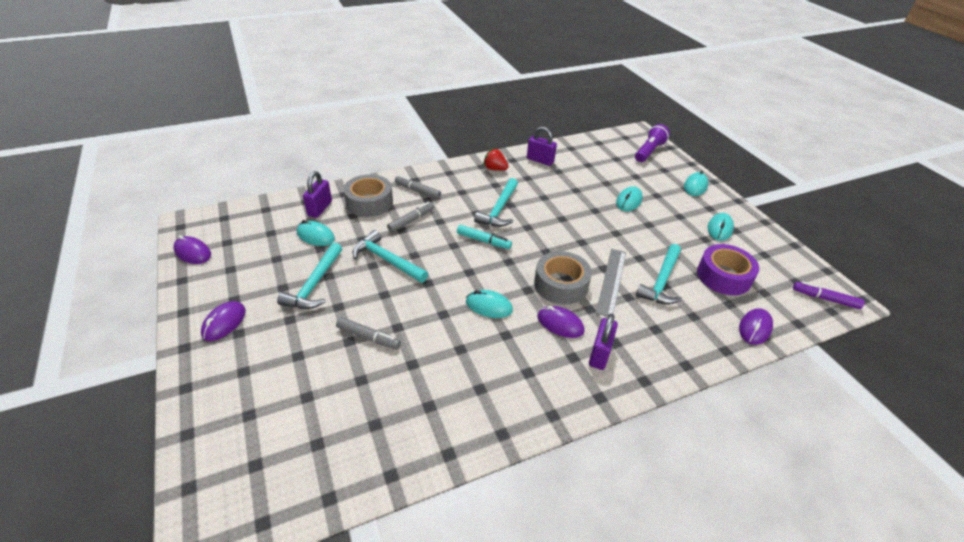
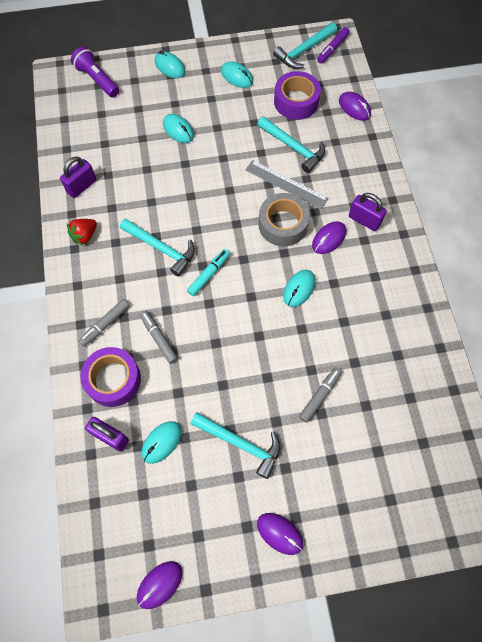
camera: 75 degrees left, 25 degrees up
grey tape [343,174,393,217] -> purple tape [80,347,141,407]
turquoise hammer [352,230,428,283] -> turquoise hammer moved to [273,22,337,69]

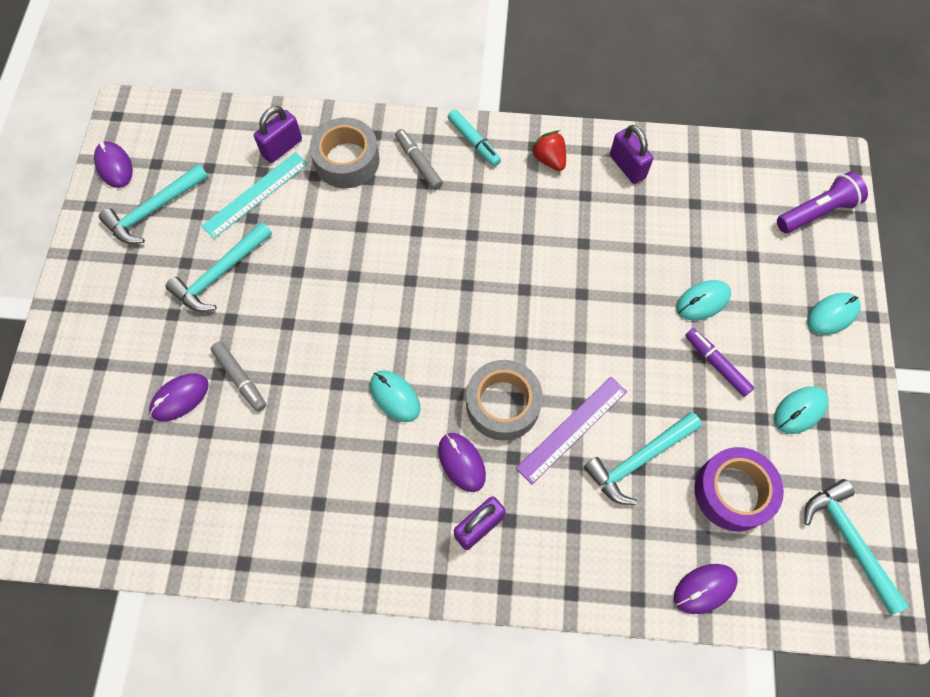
camera: 105 degrees right, 0 degrees up
purple tape [80,347,141,407] -> grey tape [310,118,380,188]
turquoise hammer [120,218,195,277] -> turquoise hammer moved to [99,164,208,244]
grey marker [140,310,178,364] -> none
turquoise mouse [142,421,182,464] -> turquoise ruler [201,152,308,239]
turquoise marker [187,249,230,296] -> turquoise marker moved to [448,109,501,167]
grey ruler [246,160,329,209] -> purple ruler [516,377,627,484]
purple mouse [257,513,303,555] -> purple mouse moved to [149,373,209,422]
purple marker [317,27,350,63] -> purple marker moved to [685,328,754,397]

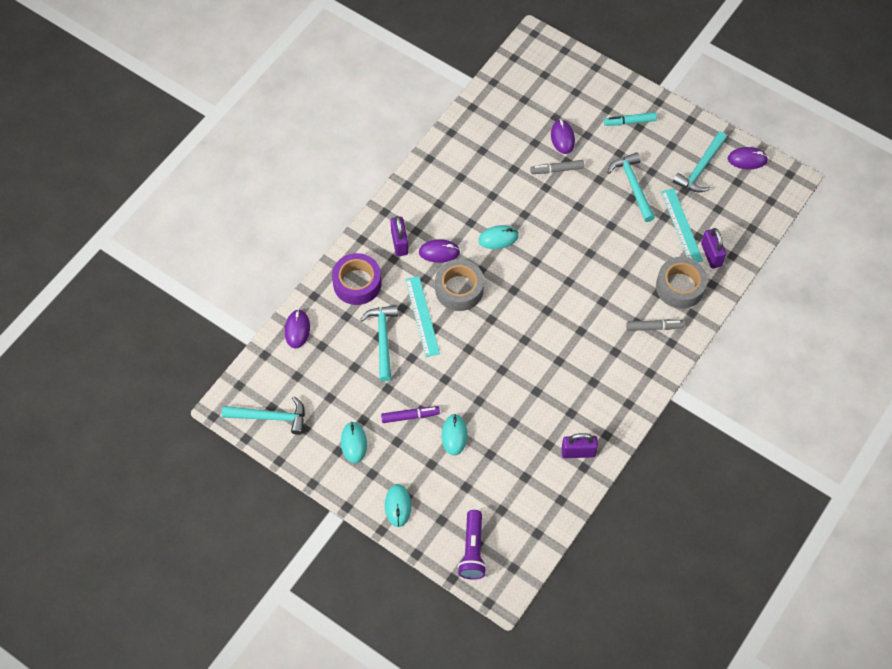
camera: 120 degrees right, 5 degrees down
turquoise hammer [99,164,208,244] -> turquoise hammer turned 135 degrees counterclockwise [673,132,727,193]
turquoise marker [448,109,501,167] -> turquoise marker moved to [604,112,657,126]
purple ruler [516,377,627,484] -> turquoise ruler [405,276,440,357]
red strawberry [530,130,566,171] -> none
purple tape [695,447,784,531] -> purple tape moved to [332,253,381,305]

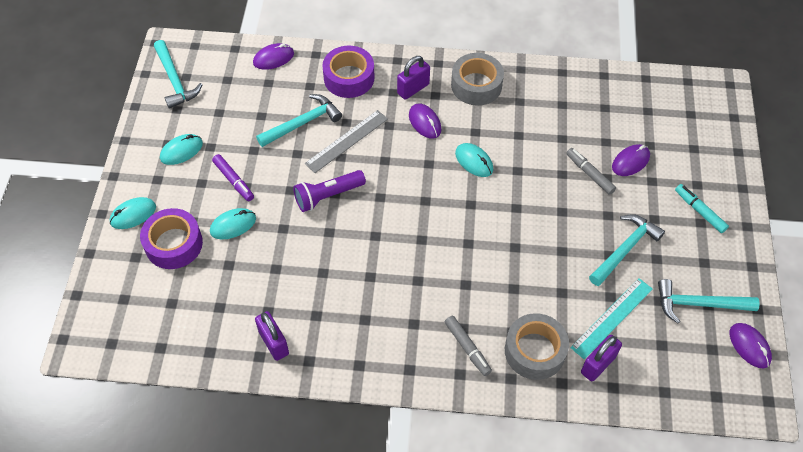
camera: 60 degrees right, 5 degrees down
turquoise ruler [405,276,440,357] -> grey ruler [305,110,388,173]
grey tape [435,259,484,311] -> grey tape moved to [451,53,504,105]
purple flashlight [458,510,487,580] -> purple flashlight moved to [293,170,366,212]
none -> purple tape [140,208,203,269]

